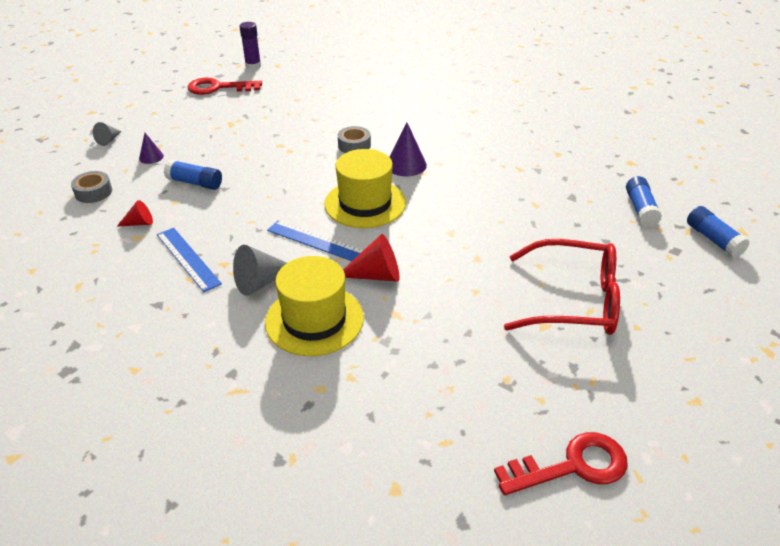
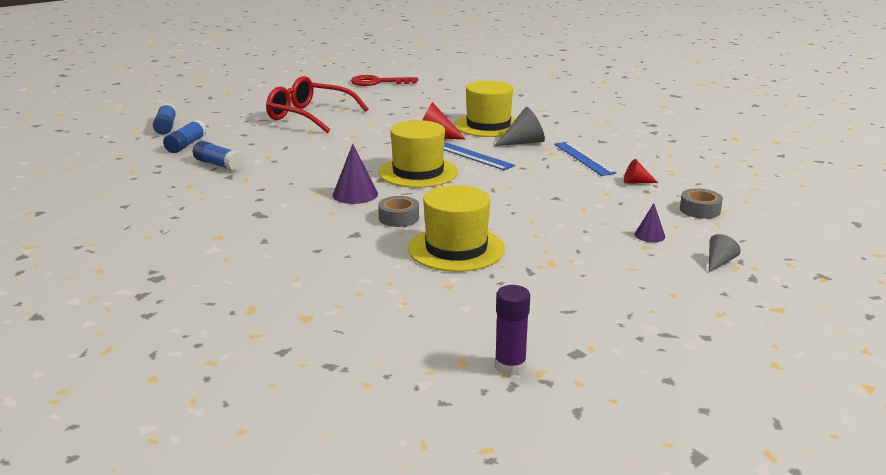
camera: 165 degrees left, 15 degrees down
blue glue stick [164,159,222,190] -> blue glue stick moved to [193,141,244,171]
red key [188,77,262,95] -> none
none -> yellow hat [408,185,505,272]

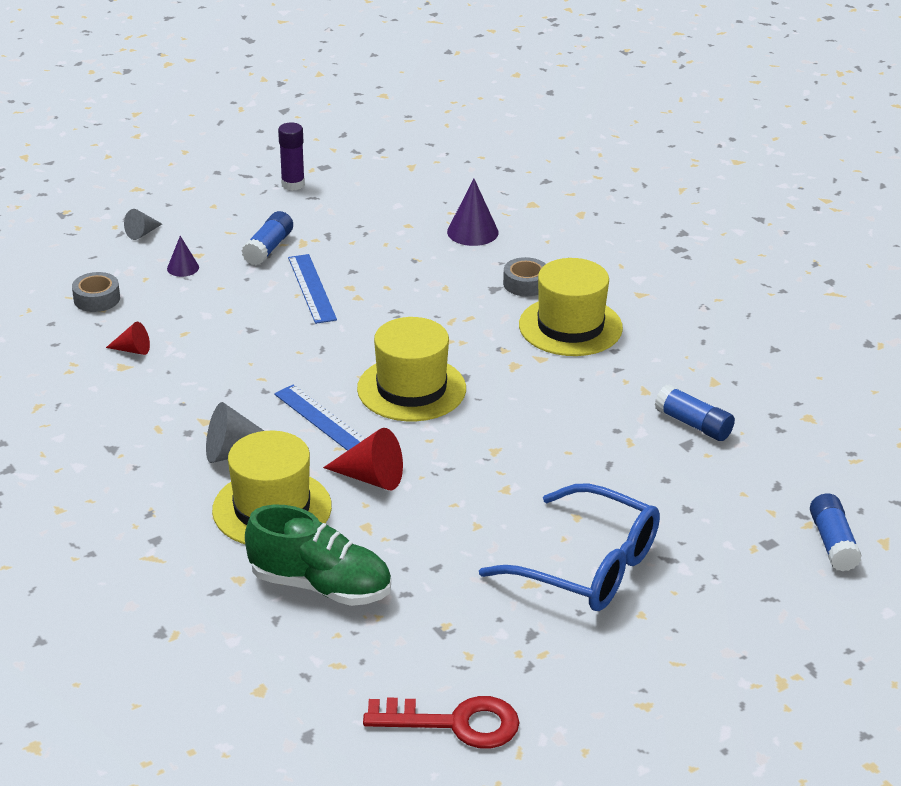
camera: 175 degrees left, 10 degrees up
blue glue stick [163,119,207,153] -> blue glue stick moved to [241,211,293,266]
red glasses [266,76,369,133] -> blue glasses [479,483,660,611]
purple cone [333,144,378,204] -> purple cone moved to [447,179,499,246]
grey tape [378,196,419,227] -> grey tape moved to [503,257,546,296]
yellow hat [408,185,505,272] -> yellow hat moved to [519,258,623,356]
purple glue stick [495,285,530,376] -> purple glue stick moved to [278,122,305,191]
blue ruler [554,142,617,176] -> blue ruler moved to [288,254,337,324]
none -> green shoe [245,505,391,606]

